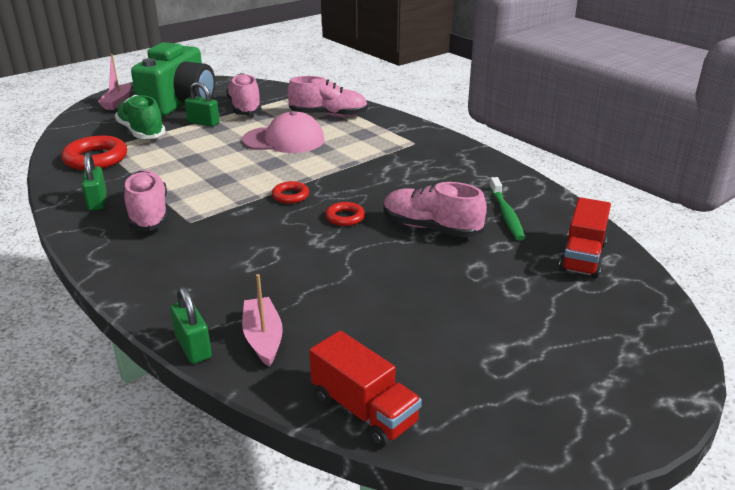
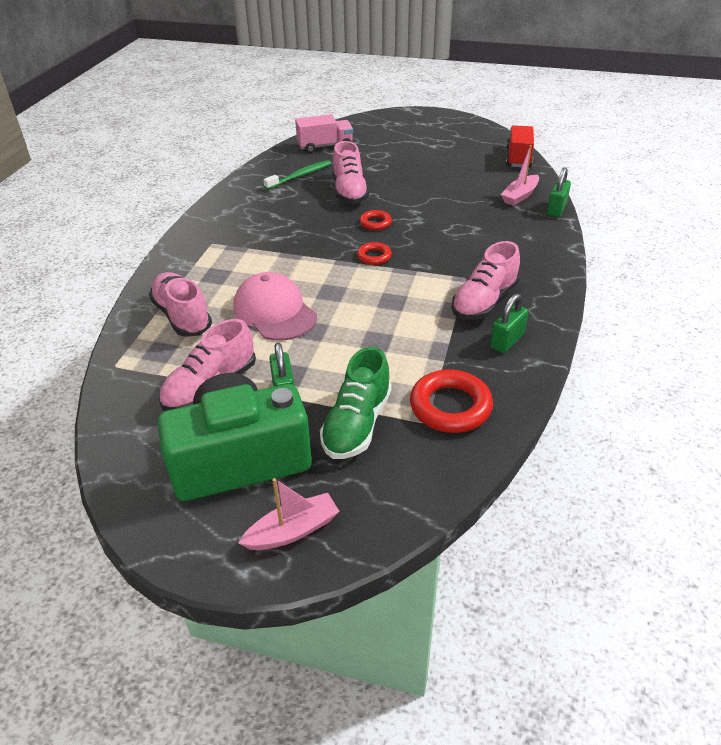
camera: 125 degrees left, 10 degrees up
red truck [559,197,611,278] -> pink truck [295,114,353,153]

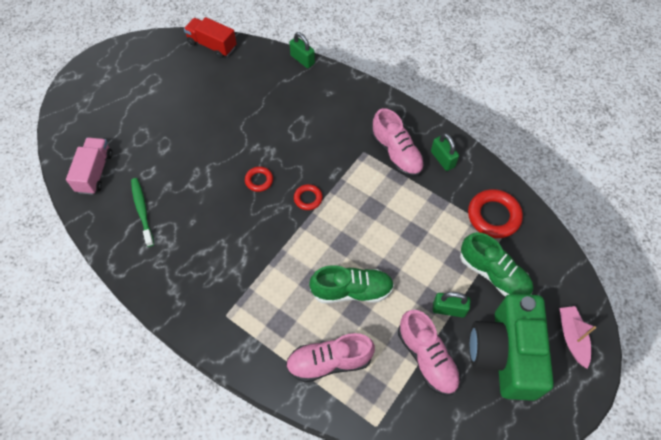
camera: 70 degrees left, 20 degrees up
pink cap [233,272,317,341] -> green shoe [309,265,394,303]
pink shoe [332,141,369,204] -> none
pink boat [501,145,539,206] -> none

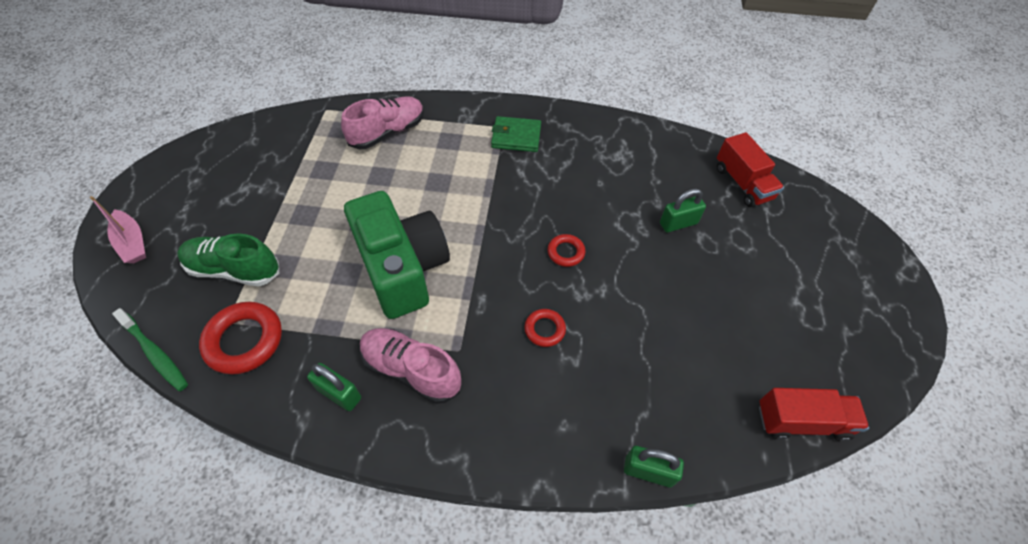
camera: 150 degrees right, 5 degrees down
pink truck [66,137,112,195] -> red truck [717,132,784,207]
green toothbrush [131,178,154,247] -> green toothbrush moved to [112,308,188,391]
red ring [294,184,323,210] -> red ring moved to [525,309,566,347]
green shoe [309,265,394,303] -> none
pink shoe [398,310,461,396] -> none
green padlock [432,292,471,318] -> green padlock moved to [660,189,706,232]
green camera [469,294,554,401] -> green camera moved to [344,191,450,319]
none -> green wallet [491,116,541,152]

